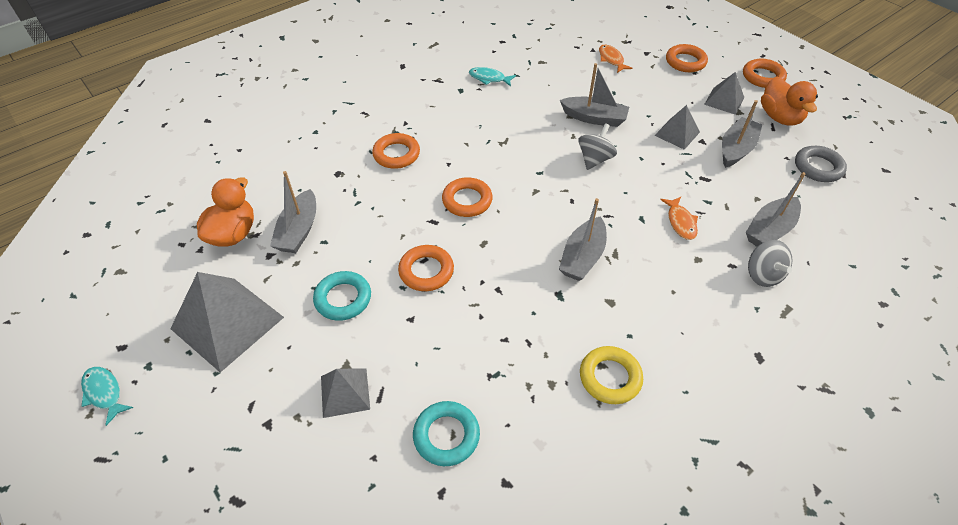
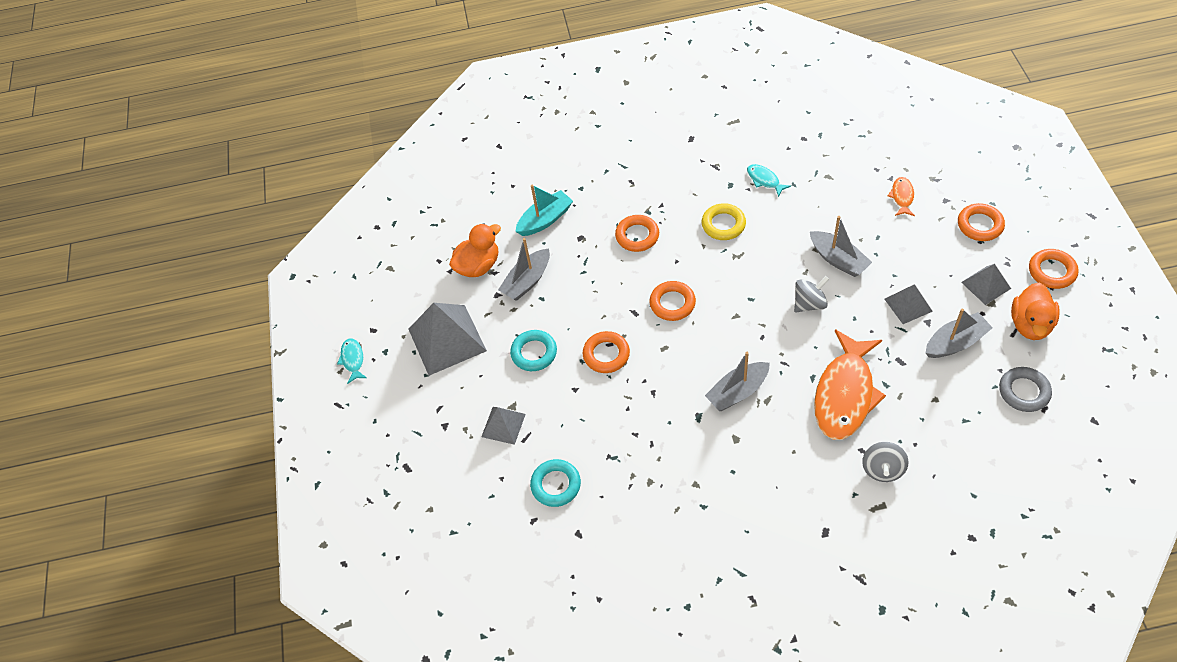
camera: 35 degrees right, 5 degrees up
yellow ring [580,346,643,404] -> yellow ring moved to [702,203,746,240]
orange fish [660,197,698,240] -> orange fish [814,329,886,440], size x2.29
grey boat [746,172,806,246] -> none
none -> turquoise boat [515,185,573,236]

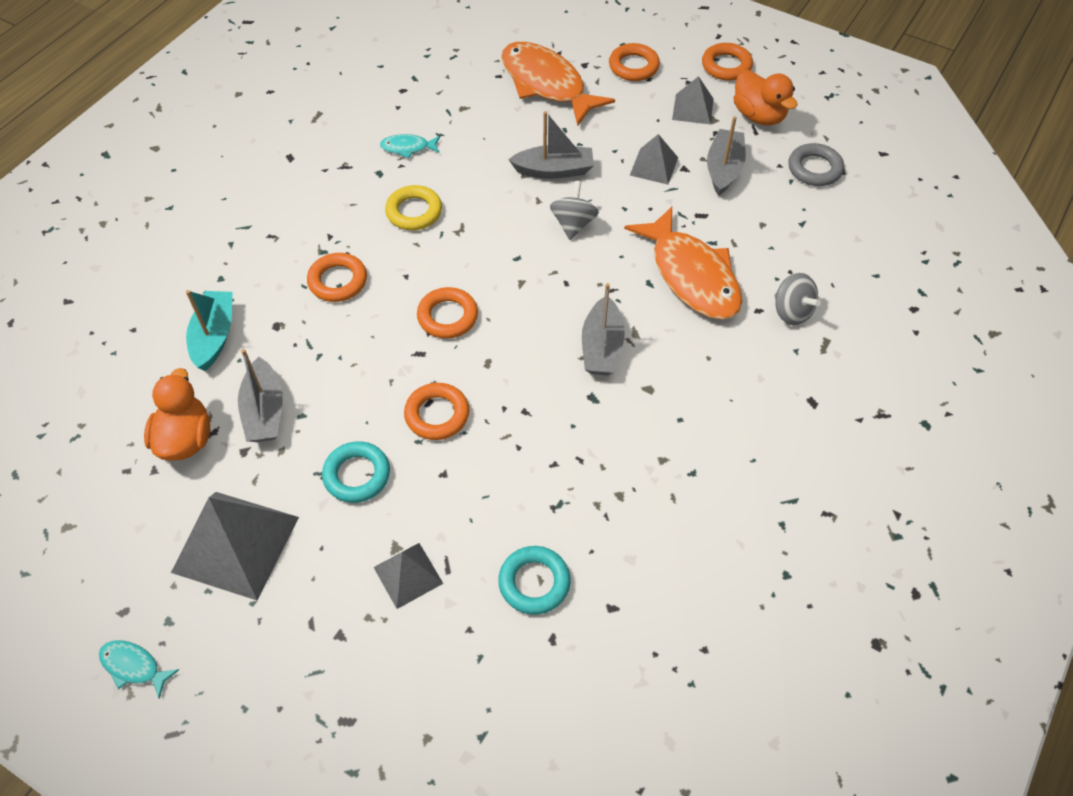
camera: 55 degrees left, 0 degrees up
orange fish [888,177,915,216] -> orange fish [501,42,615,126], size x2.29

